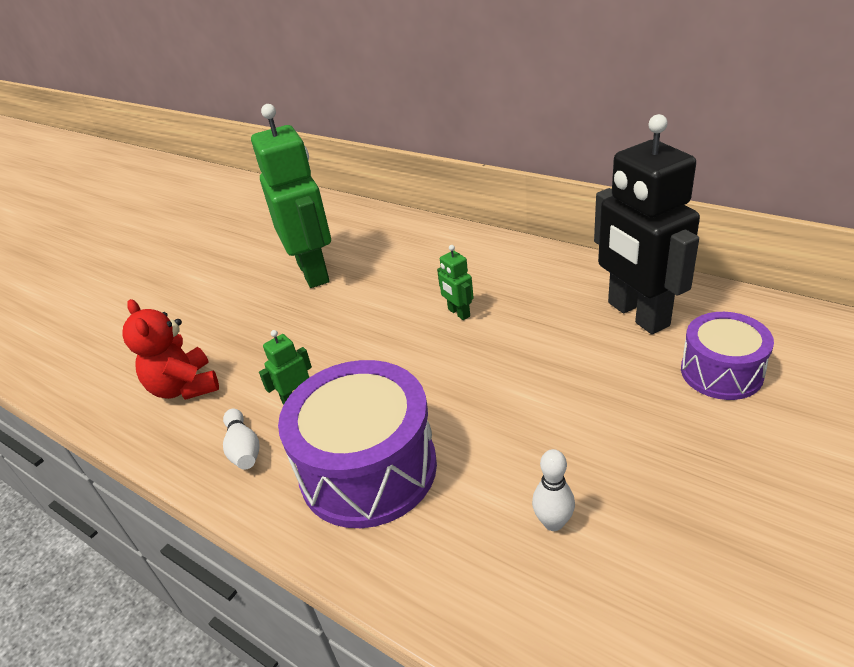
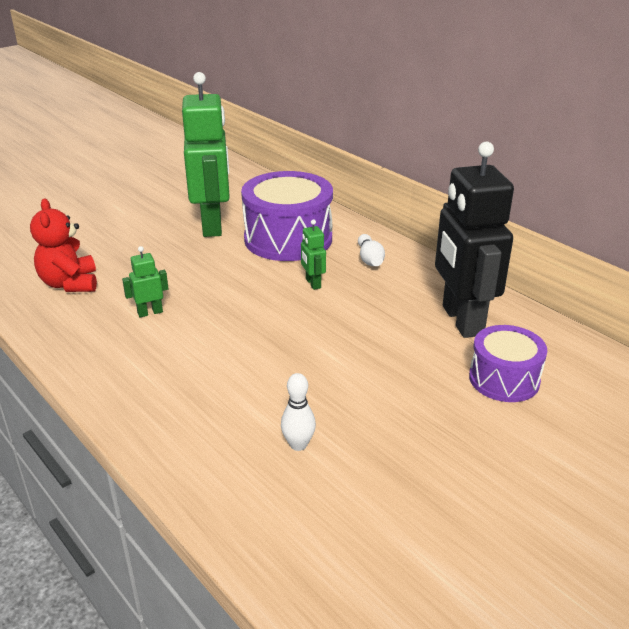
camera: 10 degrees right, 5 degrees down
white bowling pin [223,409,260,470] -> white bowling pin moved to [358,234,385,266]
purple drum [278,360,437,528] -> purple drum moved to [241,171,333,261]

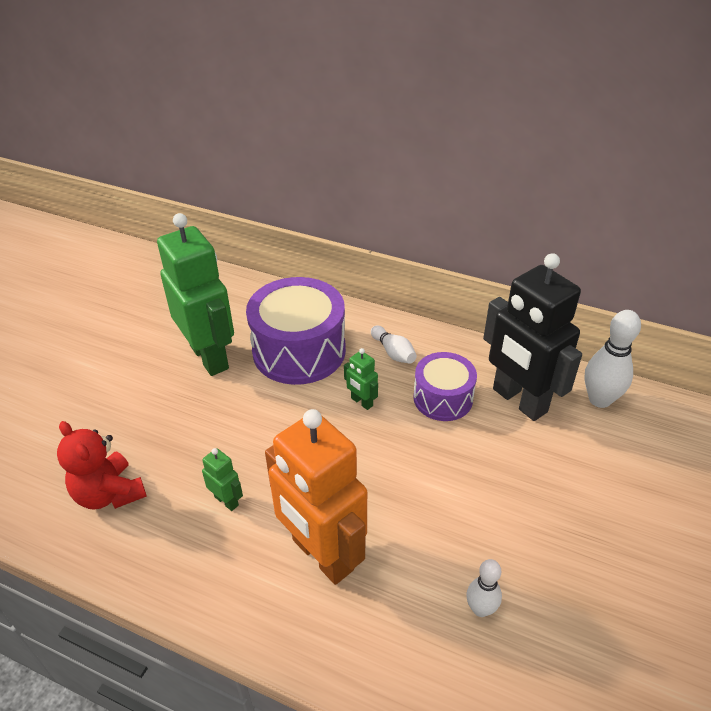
camera: 25 degrees left, 10 degrees up
green robot [122,246,169,317] -> green robot turned 90 degrees clockwise [202,448,243,511]
purple drum [469,325,547,402] -> purple drum moved to [413,352,477,421]
none -> orange robot [265,409,367,585]
none -> white bowling pin [584,310,641,408]

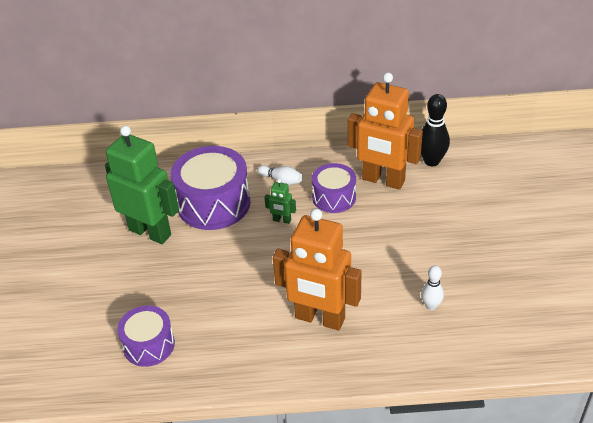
camera: 25 degrees left, 0 degrees up
red teddy bear [57,421,147,510] -> purple drum [117,305,175,367]
green robot [202,448,243,511] -> none
black robot [483,253,582,421] -> orange robot [348,72,423,190]
white bowling pin [584,310,641,408] -> black bowling pin [421,94,450,166]

